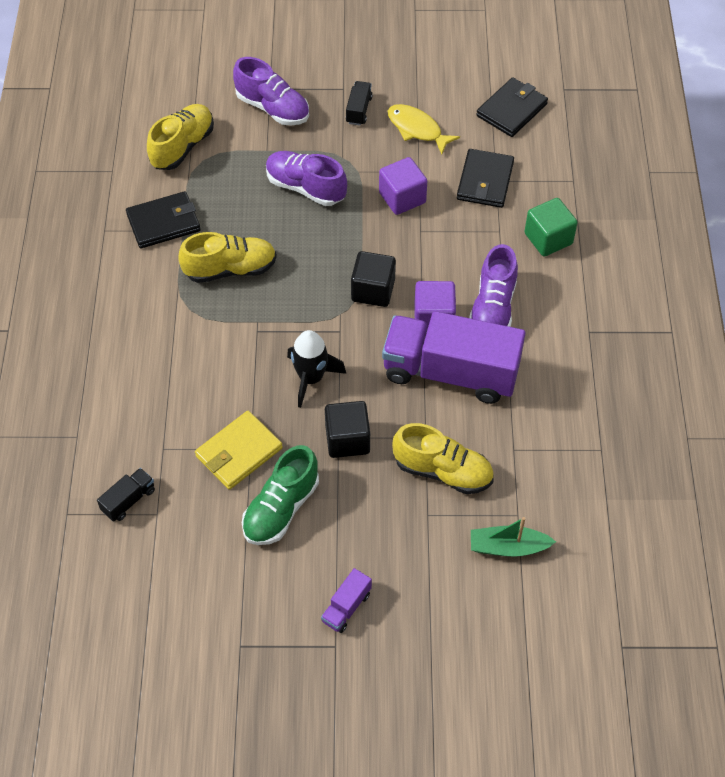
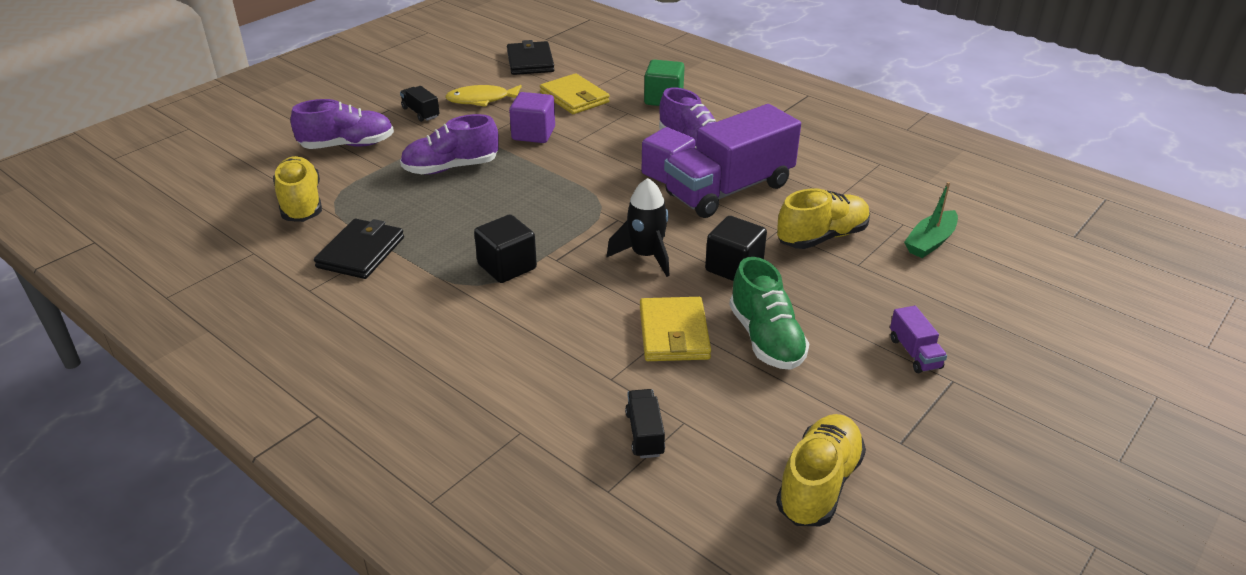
camera: 50 degrees left, 20 degrees down
yellow shoe [178,232,277,283] -> yellow shoe moved to [776,414,866,526]
black cube [351,251,396,307] -> black cube moved to [474,214,537,283]
black wallet [457,149,514,208] -> yellow wallet [540,73,610,114]

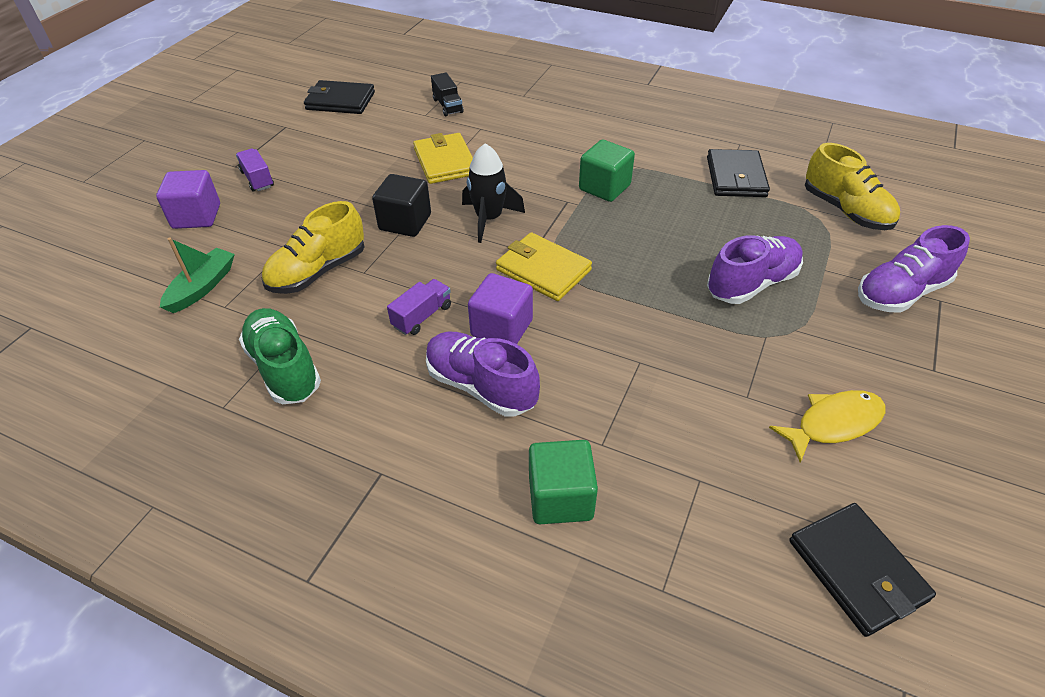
camera: 165 degrees right, 10 degrees up
black truck [400,86,439,122] -> none
black cube [474,214,537,283] -> green cube [579,140,635,202]
purple cube [509,92,555,143] -> purple cube moved to [156,170,220,229]
yellow wallet [540,73,610,114] -> yellow wallet moved to [496,232,592,301]
purple truck [664,104,801,218] -> purple truck [387,279,451,335], size x0.40
green shoe [729,257,810,370] -> green shoe moved to [239,308,321,404]
yellow shoe [776,414,866,526] -> black wallet [304,80,375,114]

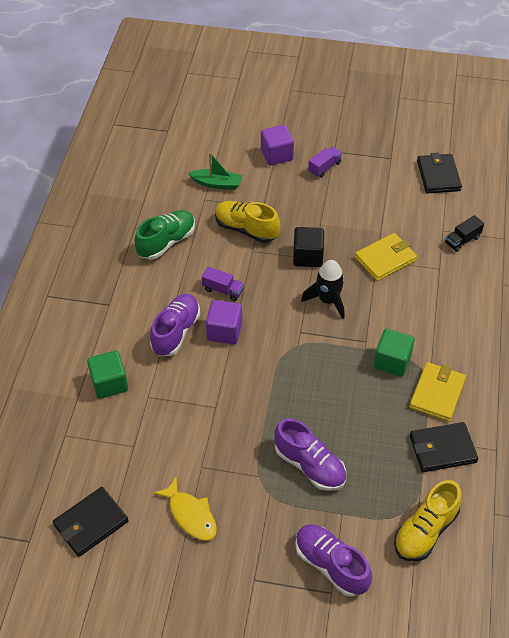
camera: 75 degrees right, 5 degrees up
yellow wallet [496,232,592,301] -> yellow wallet moved to [409,362,466,422]

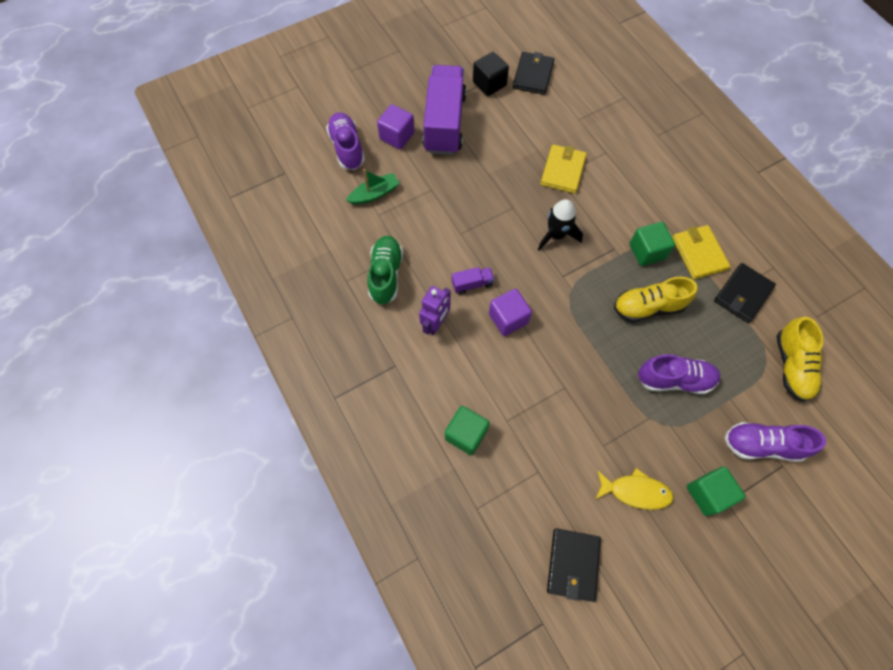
camera: 40 degrees left, 15 degrees up
purple shoe [150,294,200,356] -> purple shoe moved to [326,112,365,170]
yellow shoe [215,201,280,243] -> yellow shoe moved to [614,277,698,322]
black cube [293,227,324,267] -> black cube moved to [473,52,509,96]
purple truck [308,147,342,178] -> purple truck [423,65,467,155], size x2.48
black wallet [417,153,462,193] -> black wallet turned 60 degrees clockwise [513,52,554,95]
black truck [445,215,484,252] -> none
none -> purple robot [419,286,451,335]
none -> green cube [687,466,746,516]

